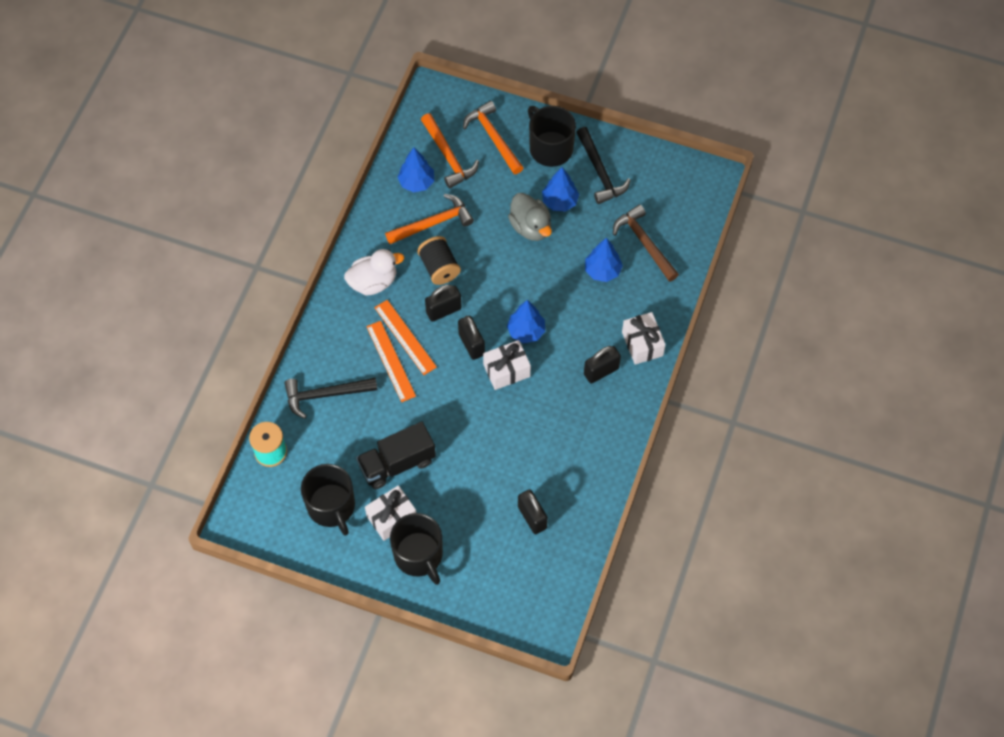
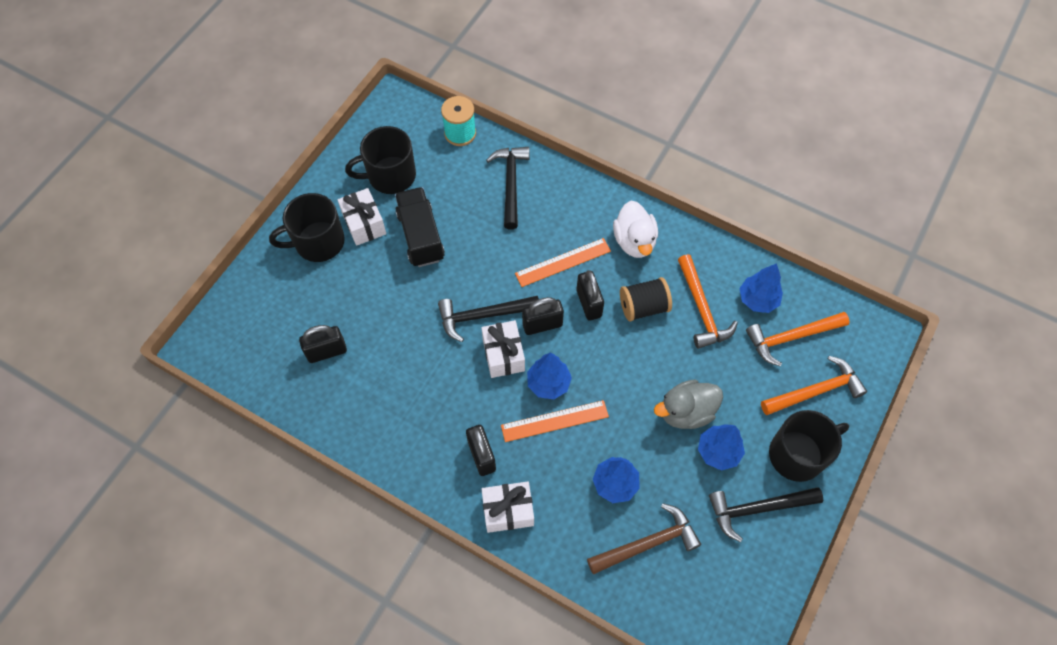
camera: 100 degrees right, 0 degrees up
orange ruler [366,321,416,402] -> orange ruler moved to [501,400,609,442]
none -> black hammer [438,296,539,342]

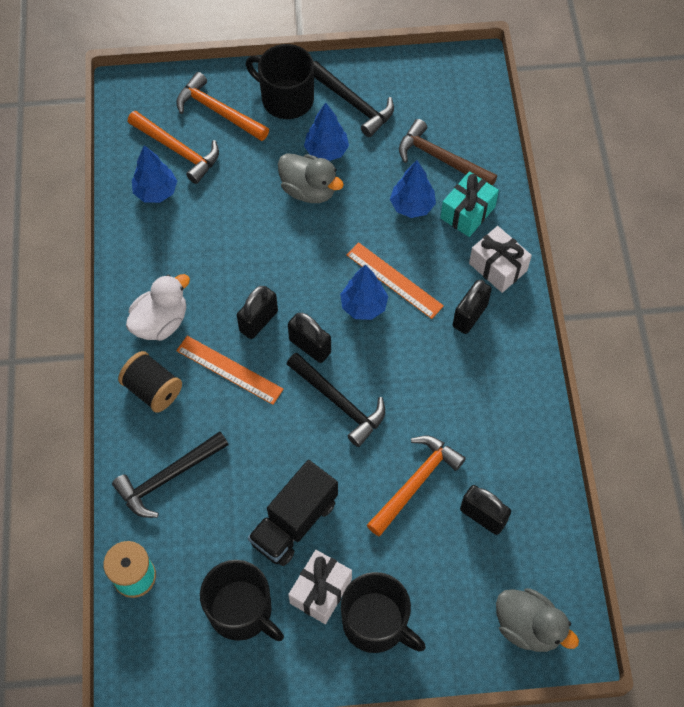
camera: 125 degrees left, 0 degrees up
white gift [481,320,525,378] -> none
black spool [620,277,672,321] -> black spool moved to [118,351,182,413]
orange hammer [678,254,738,349] -> orange hammer moved to [367,436,466,536]
none -> turquoise gift [440,171,499,237]
none -> grey duck [496,588,579,652]

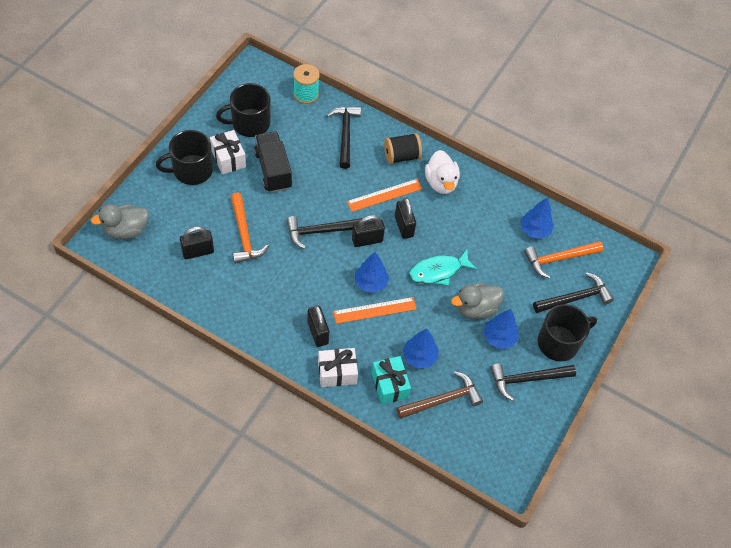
camera: 120 degrees right, 5 degrees down
orange hammer [176,72,269,141] -> black hammer [533,273,614,313]
none -> turquoise fish [409,249,477,286]

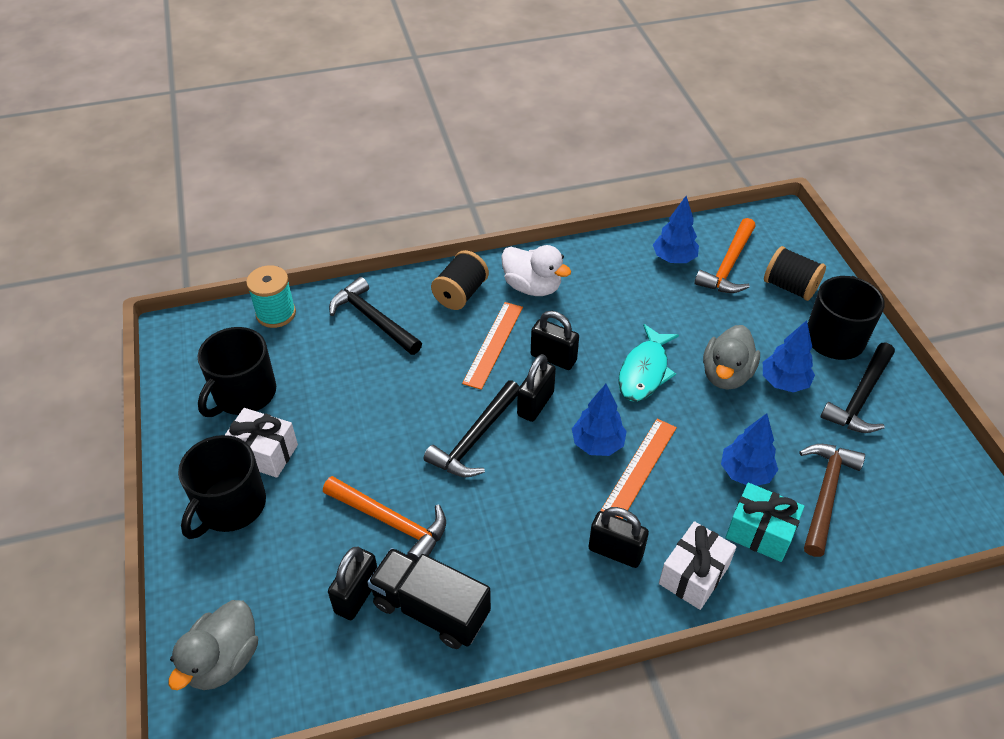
camera: 40 degrees left, 10 degrees down
black truck [254,131,292,193] -> black truck moved to [367,548,491,649]
black hammer [533,273,614,313] -> black spool [764,246,826,301]

